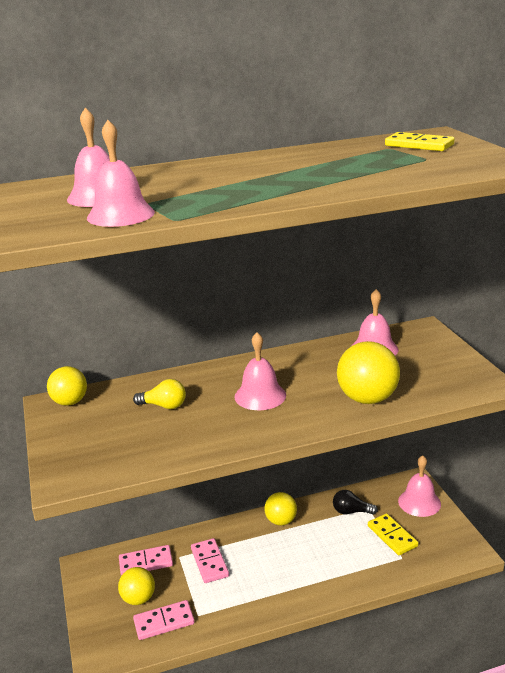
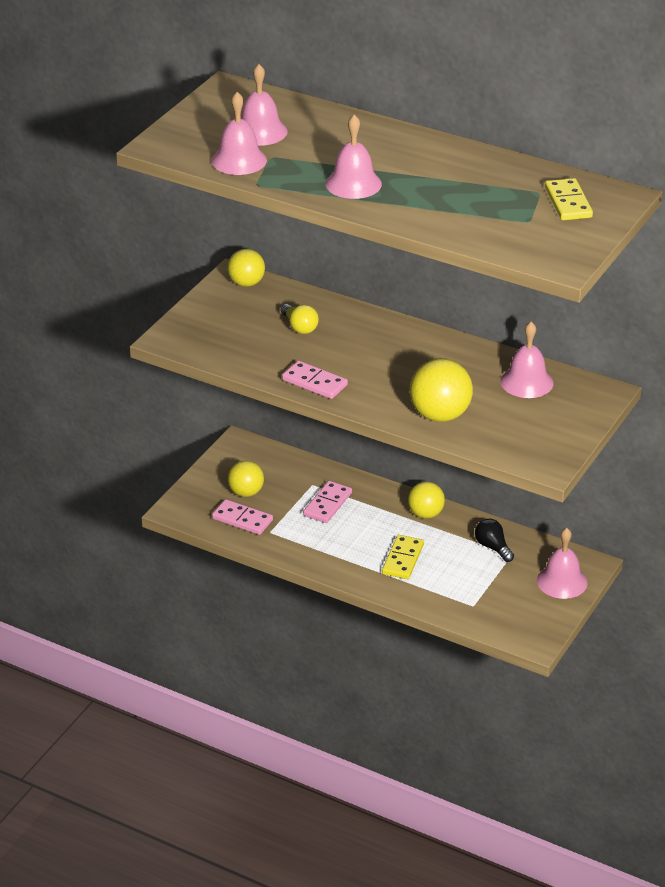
camera: 45 degrees right, 10 degrees up
pink domino [119,545,173,576] -> pink domino moved to [282,361,348,399]
pink bell [234,332,286,410] -> pink bell moved to [325,115,382,199]
yellow domino [368,513,418,555] -> yellow domino moved to [382,535,424,579]

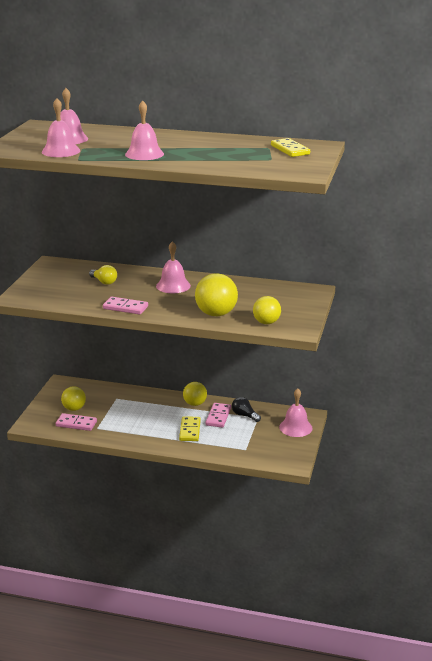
camera: 15 degrees left, 10 degrees down
yellow ball [227,249,265,287] -> yellow ball moved to [253,296,281,324]
pink domino [303,481,352,523] -> pink domino moved to [205,403,231,428]
pink bell [500,322,554,398] -> pink bell moved to [156,241,191,293]

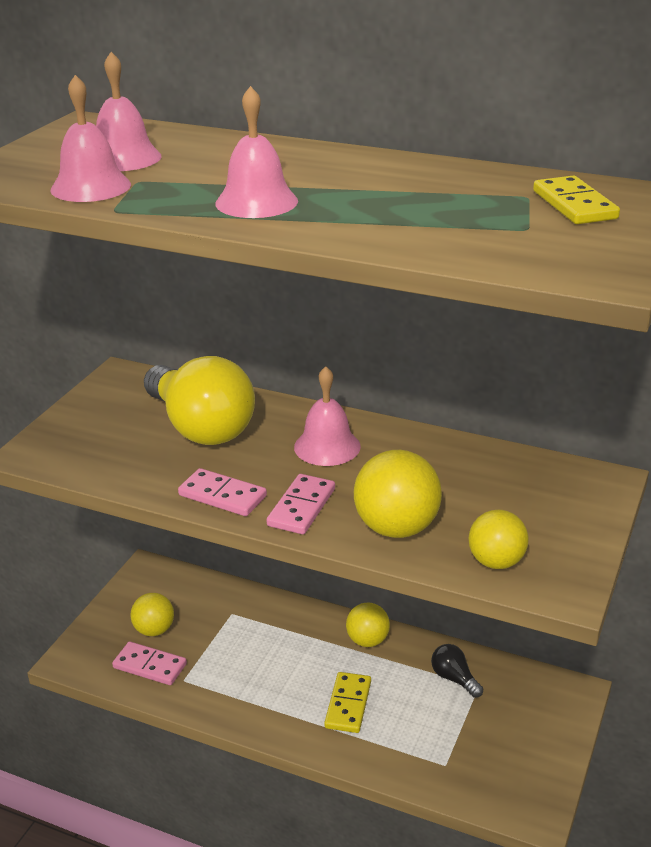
camera: 10 degrees right, 5 degrees up
yellow light bulb [89,265,117,285] -> yellow light bulb [144,356,255,445], size x2.33
pink domino [205,403,231,428] -> pink domino moved to [267,474,335,534]
pink bell [279,388,313,437] -> none

